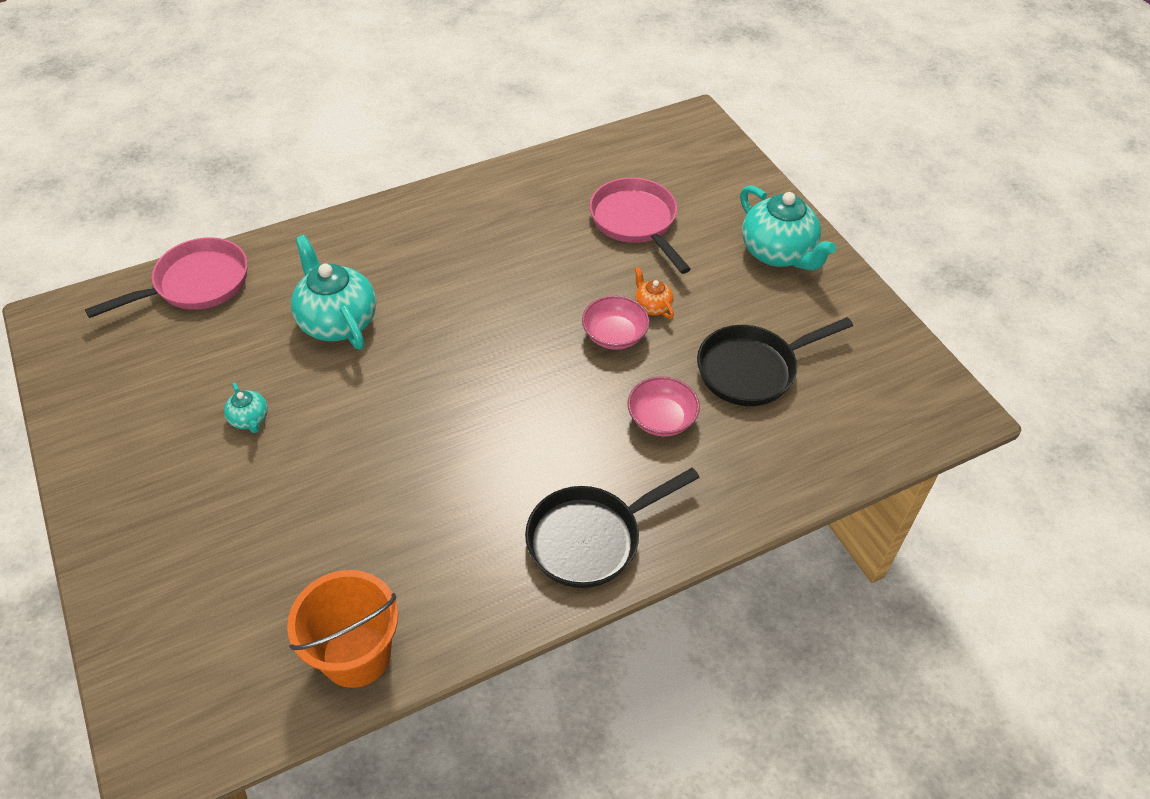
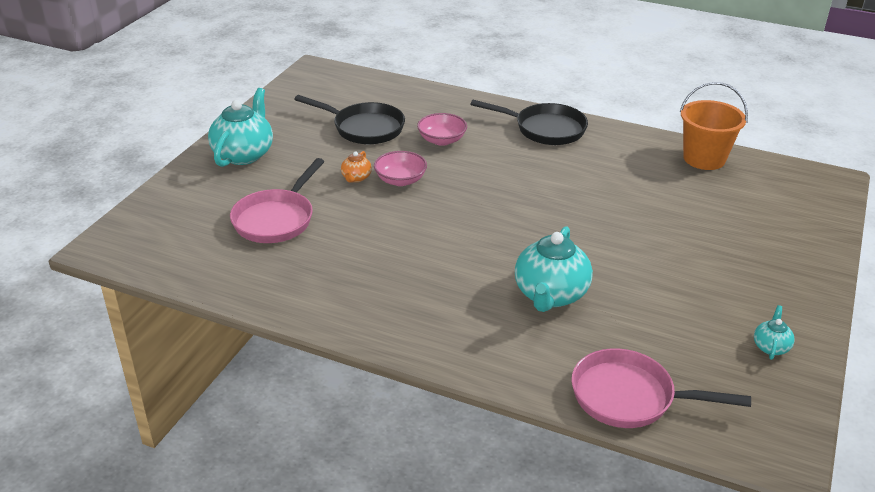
camera: 130 degrees left, 15 degrees down
turquoise teapot [224,383,268,433] -> turquoise teapot moved to [754,305,795,360]

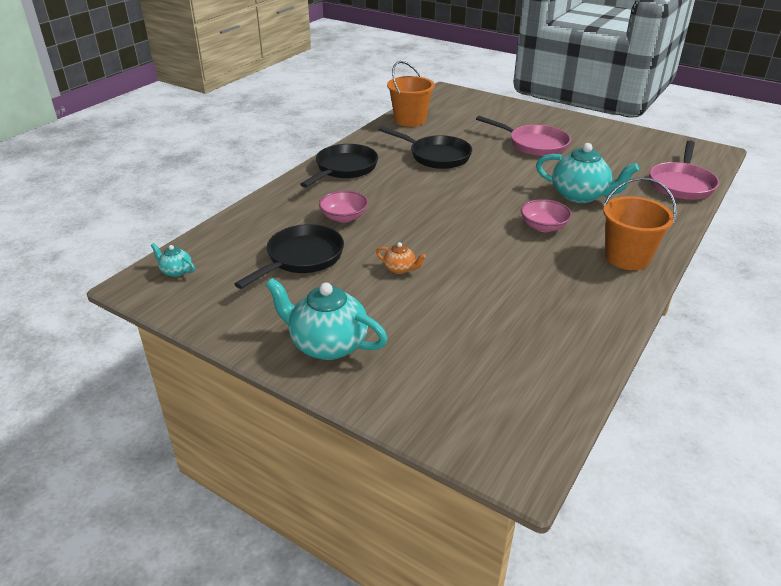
camera: 80 degrees left, 0 degrees up
pink pan [230,158,325,243] -> pink pan moved to [476,116,571,156]
pink bowl [374,151,427,186] -> pink bowl moved to [521,199,572,232]
turquoise teapot [754,305,795,360] -> turquoise teapot moved to [151,243,195,277]
none -> black pan [379,126,472,169]
none -> orange bucket [603,177,677,270]

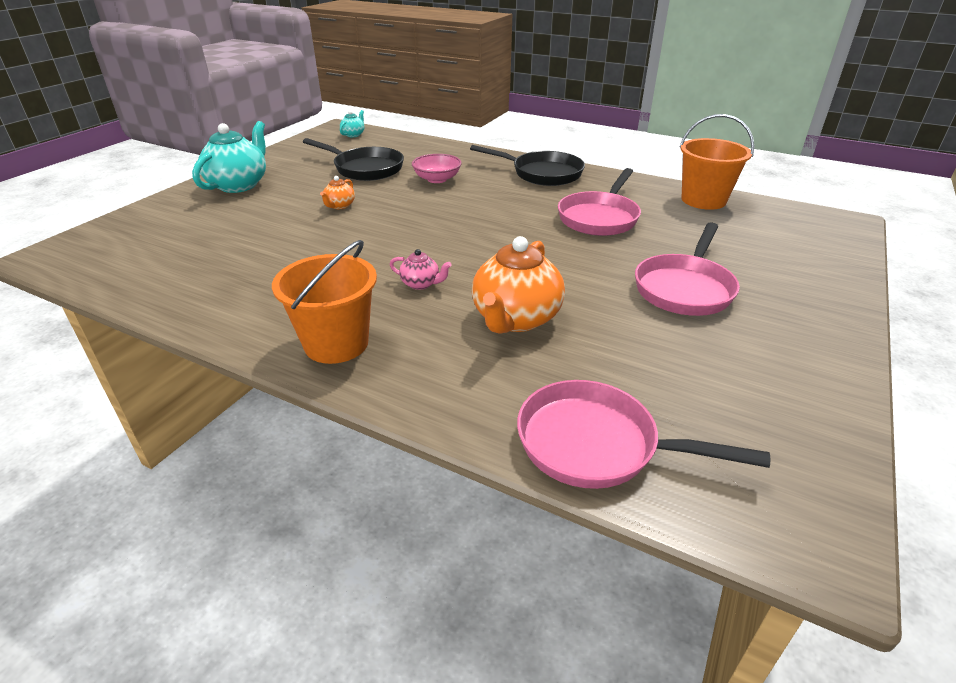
camera: 85 degrees right, 0 degrees up
black pan [379,126,472,169] -> pink pan [558,168,641,236]
pink bowl [521,199,572,232] -> pink teapot [390,249,452,290]
turquoise teapot [536,143,639,203] -> orange teapot [472,236,565,333]

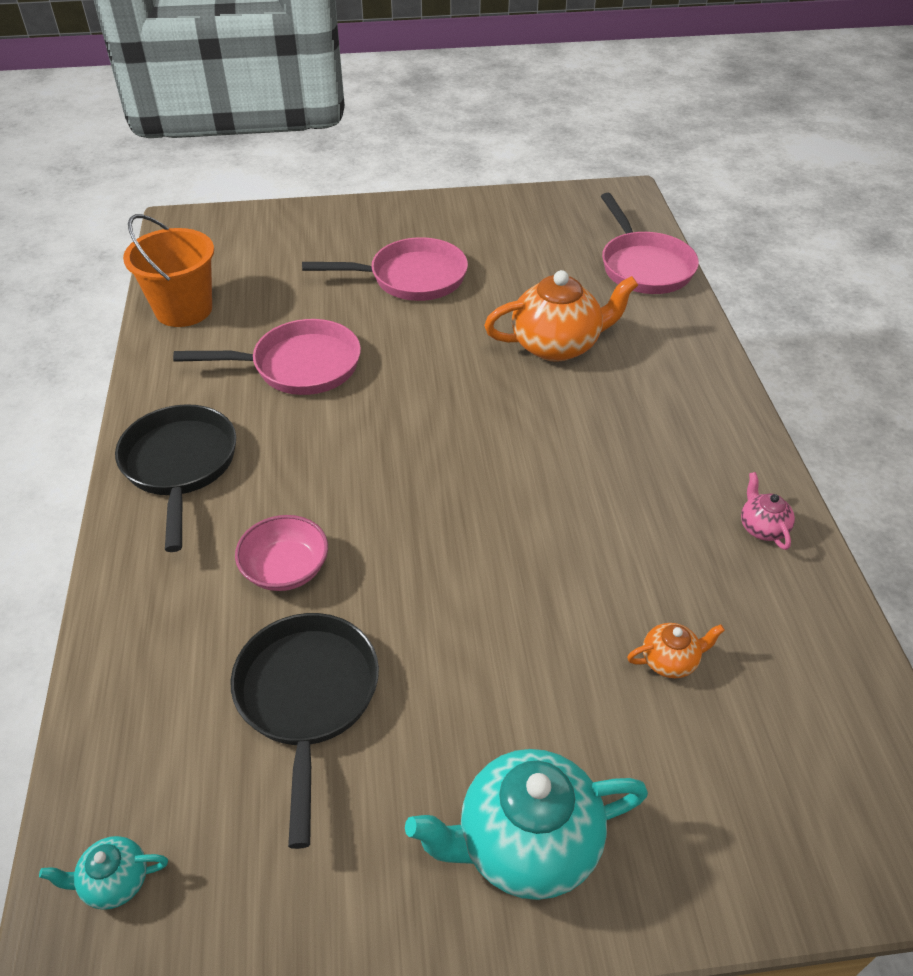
camera: 125 degrees left, 10 degrees up
orange bucket [272,240,377,364] -> none
orange teapot [320,176,355,209] -> orange teapot moved to [627,623,725,678]
pink teapot [390,249,452,290] -> pink teapot moved to [741,472,795,550]

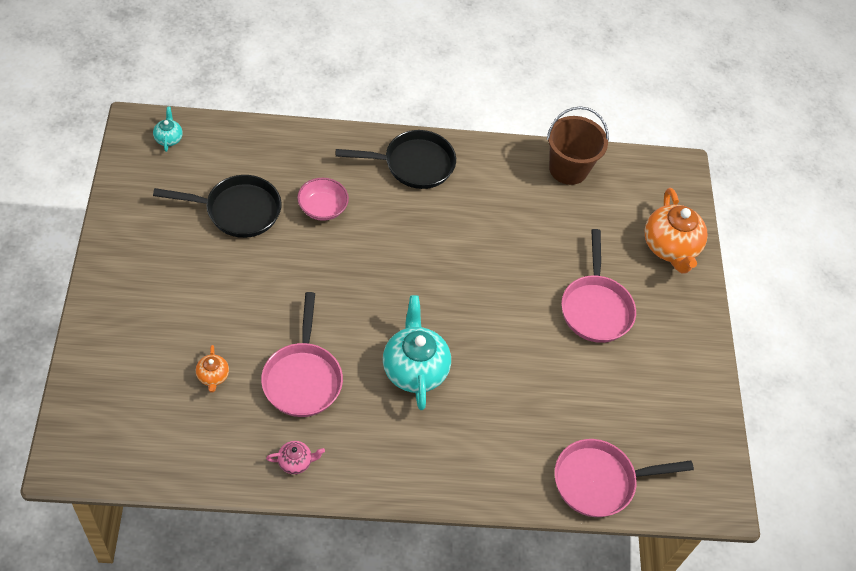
camera: 90 degrees right, 10 degrees up
orange bucket [123,214,214,327] -> brown bucket [547,106,609,185]
pink pan [173,319,361,395] -> pink pan moved to [261,292,343,417]
turquoise teapot [405,749,648,900] -> turquoise teapot moved to [383,295,451,410]
orange teapot [484,270,638,362] -> orange teapot moved to [644,188,708,273]

